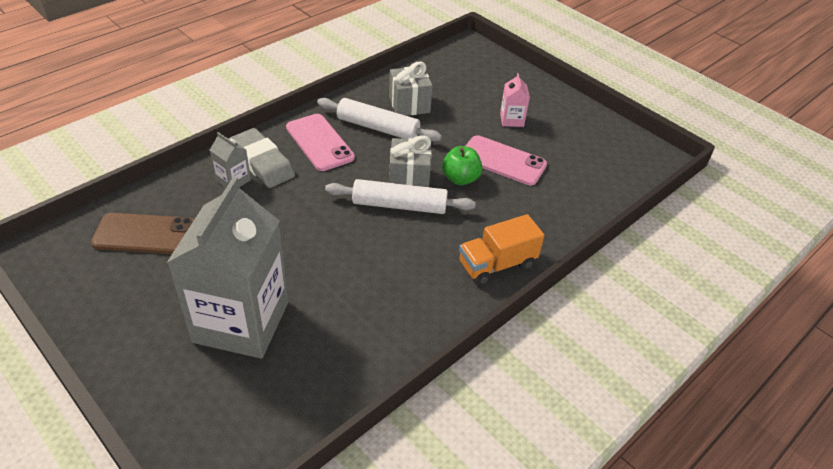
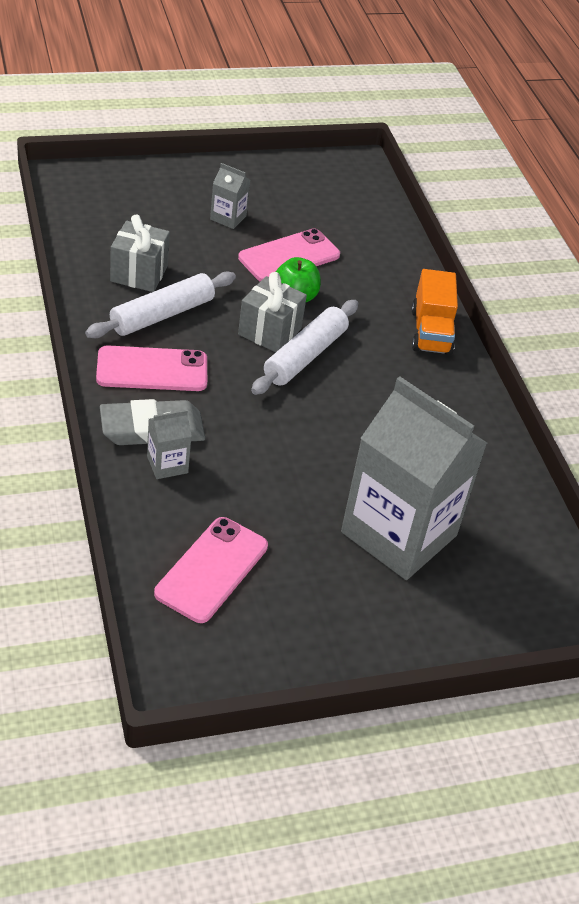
camera: 65 degrees left, 0 degrees up
brown phone [91,213,194,254] -> pink phone [154,517,268,623]
pink carton [500,73,530,127] -> grey carton [210,163,251,229]

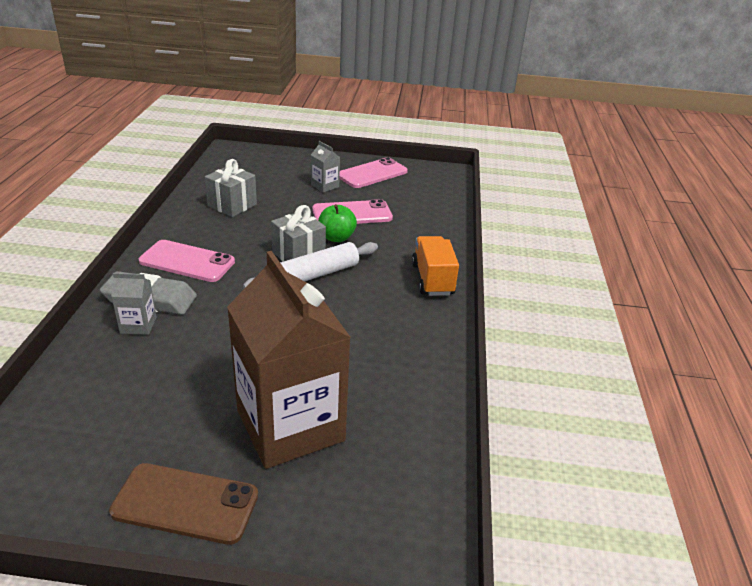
camera: 25 degrees right, 10 degrees down
white rolling pin [85,272,236,338] -> none
pink phone [154,517,268,623] -> pink phone moved to [339,157,408,188]
grey carton [341,376,487,580] -> brown carton [227,251,351,469]
orange truck [411,269,458,356] -> orange truck turned 150 degrees clockwise [412,236,459,296]
none -> brown phone [109,463,258,545]

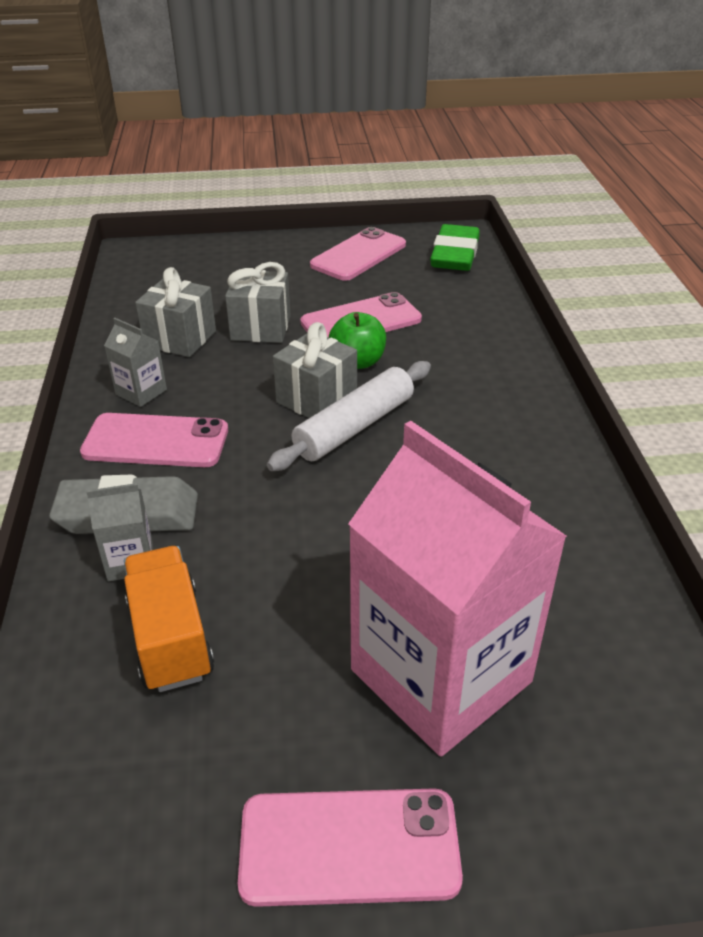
camera: 10 degrees left, 5 degrees up
brown phone [109,463,258,545] -> pink phone [238,788,463,907]
brown carton [227,251,351,469] -> pink carton [348,421,567,757]
grey carton [311,141,340,193] -> grey carton moved to [104,318,167,407]
orange truck [412,236,459,296] -> orange truck moved to [124,546,214,692]
none -> grey gift [225,262,291,343]
none -> green eraser [430,224,480,271]

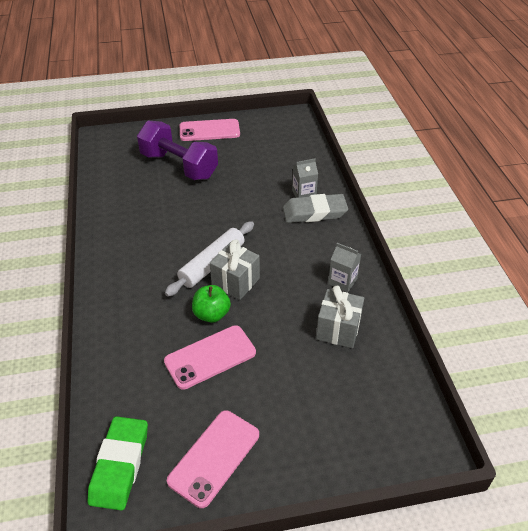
camera: 175 degrees right, 5 degrees up
pink phone [80,413,228,467] -> none
orange truck [124,546,214,692] -> none
grey gift [225,262,291,343] -> none
pink carton [348,421,567,757] -> purple dumbbell [137,121,218,180]

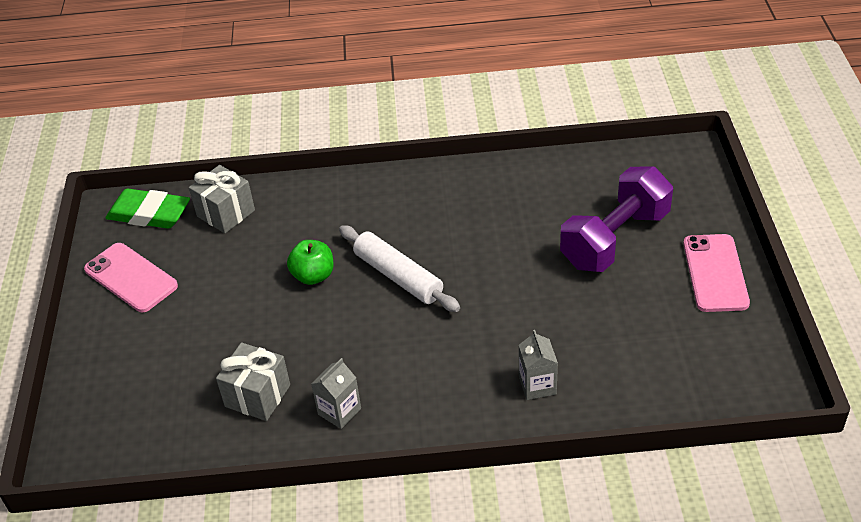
camera: 100 degrees right, 0 degrees up
pink phone [164,325,256,390] -> none
grey gift [210,239,260,300] -> grey gift moved to [189,165,255,233]
grey eraser [283,194,348,223] -> none

